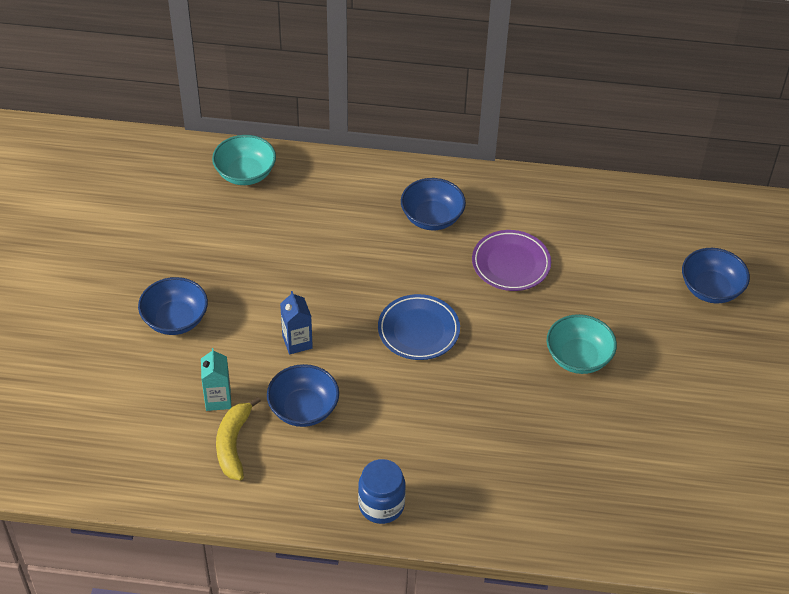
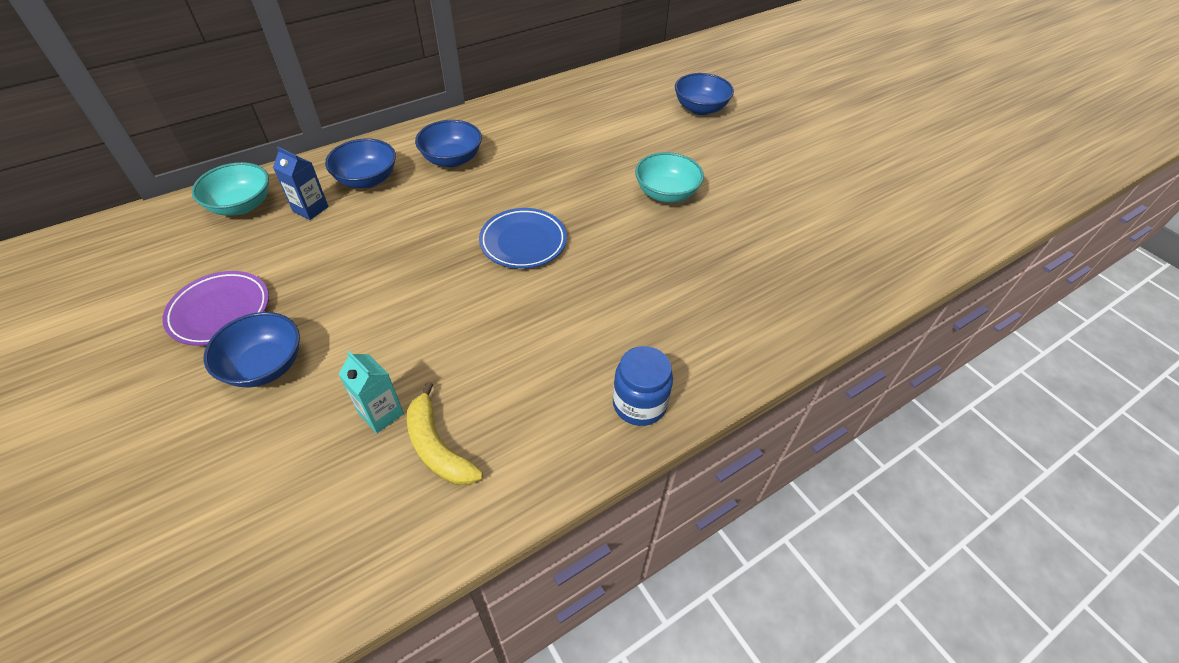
camera: 40 degrees left, 0 degrees up
blue bowl [267,364,339,427] -> blue bowl moved to [325,138,396,188]
blue carton [280,291,313,355] -> blue carton moved to [273,147,329,220]
purple plate [472,230,551,291] -> purple plate moved to [162,271,269,346]

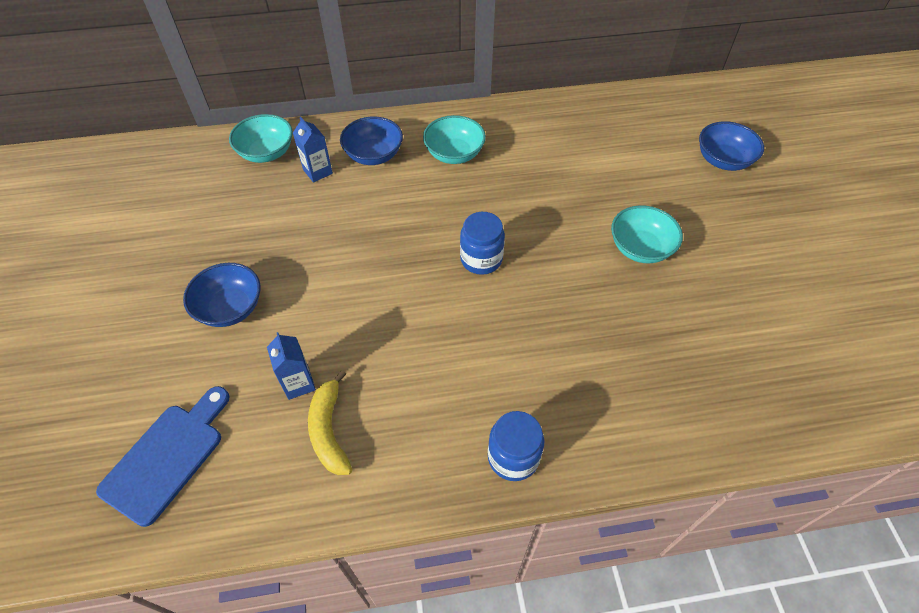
camera: 25 degrees right, 5 degrees up
purple plate [162,271,269,346] -> none
turquoise carton [339,351,404,433] -> blue carton [267,332,316,400]
blue bowl [415,120,482,167] -> turquoise bowl [423,115,486,164]
blue plate [479,208,567,269] -> blue jar [460,212,505,275]
none -> blue cutting board [96,386,230,527]

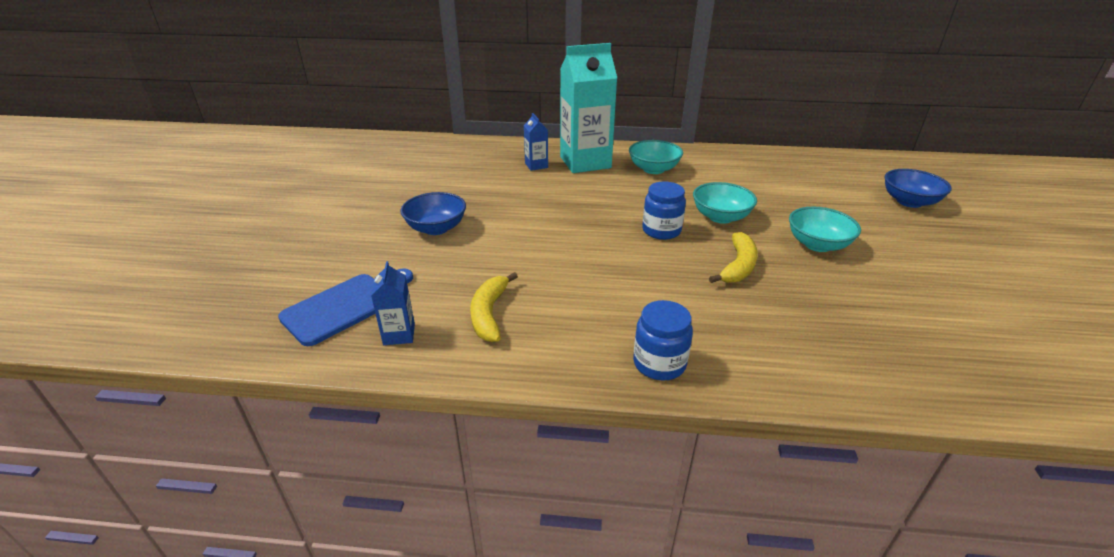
camera: 15 degrees right, 20 degrees down
turquoise bowl [229,114,293,163] -> turquoise bowl moved to [693,182,757,224]
blue carton [267,332,316,400] -> blue carton moved to [371,261,415,345]
blue bowl [340,117,403,165] -> turquoise carton [560,43,617,173]
none -> yellow banana [709,232,758,283]

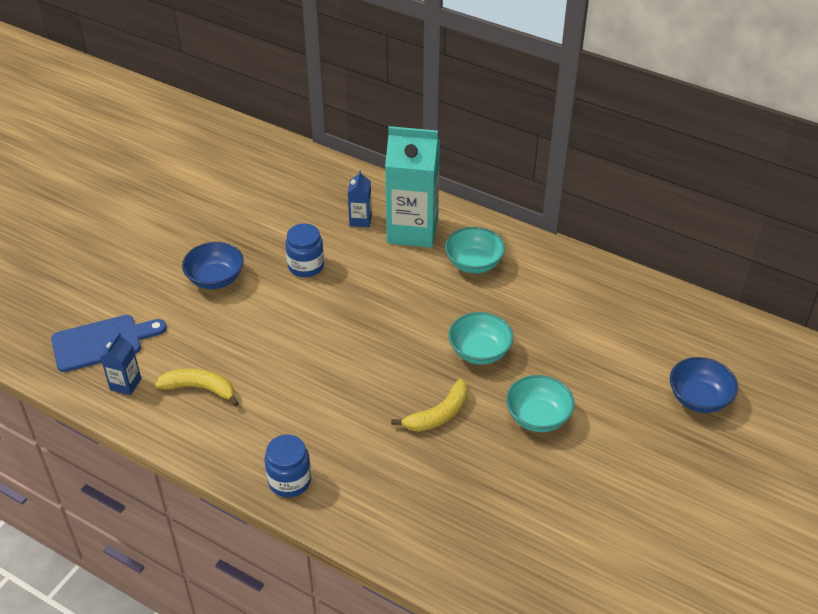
camera: 25 degrees right, 10 degrees up
yellow banana [470,272,518,342] -> yellow banana turned 75 degrees clockwise [154,368,239,407]
blue jar [642,181,686,240] -> blue jar moved to [285,224,324,277]

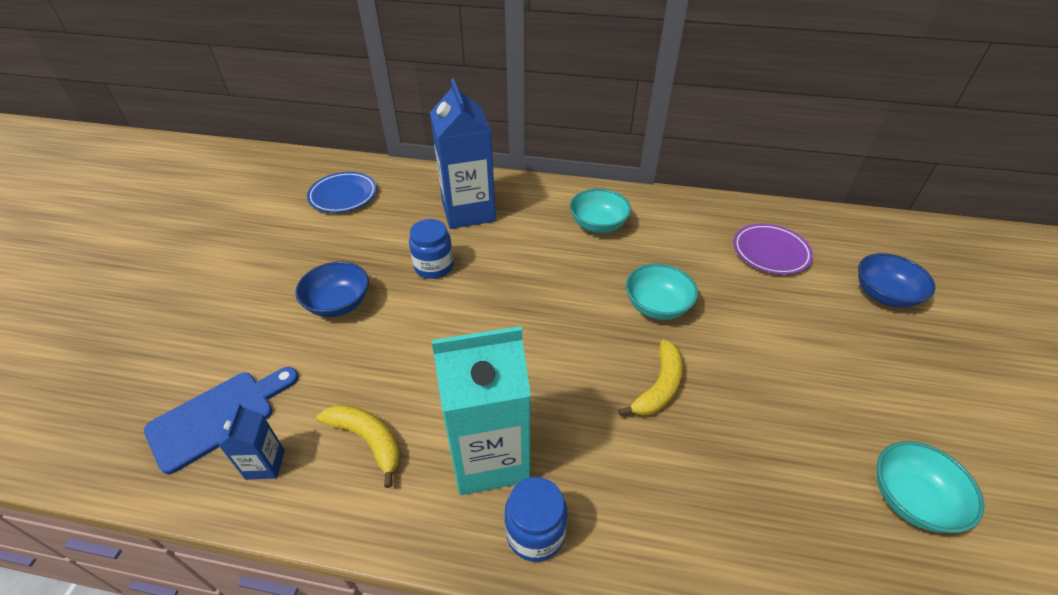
camera: 20 degrees left, 0 degrees up
yellow banana [154,368,239,407] -> yellow banana turned 45 degrees clockwise [317,405,400,488]
blue carton [348,170,372,227] -> blue carton [430,78,496,229], size x2.23
turquoise carton [385,126,440,248] -> turquoise carton moved to [432,326,531,495]
turquoise bowl [506,375,575,432] -> turquoise bowl moved to [877,441,984,533]
none -> blue plate [307,172,377,213]
none -> purple plate [733,224,813,275]

